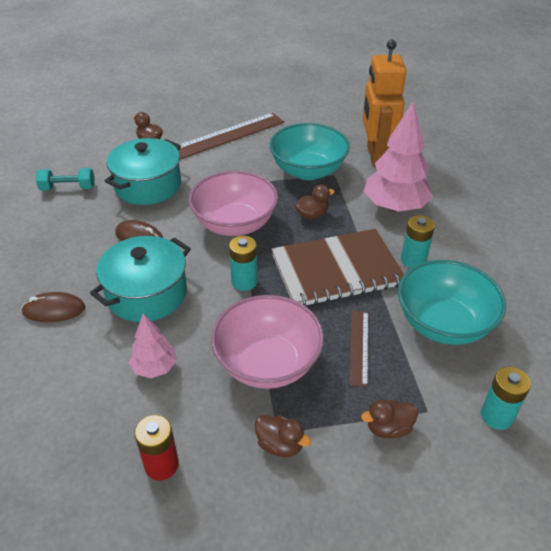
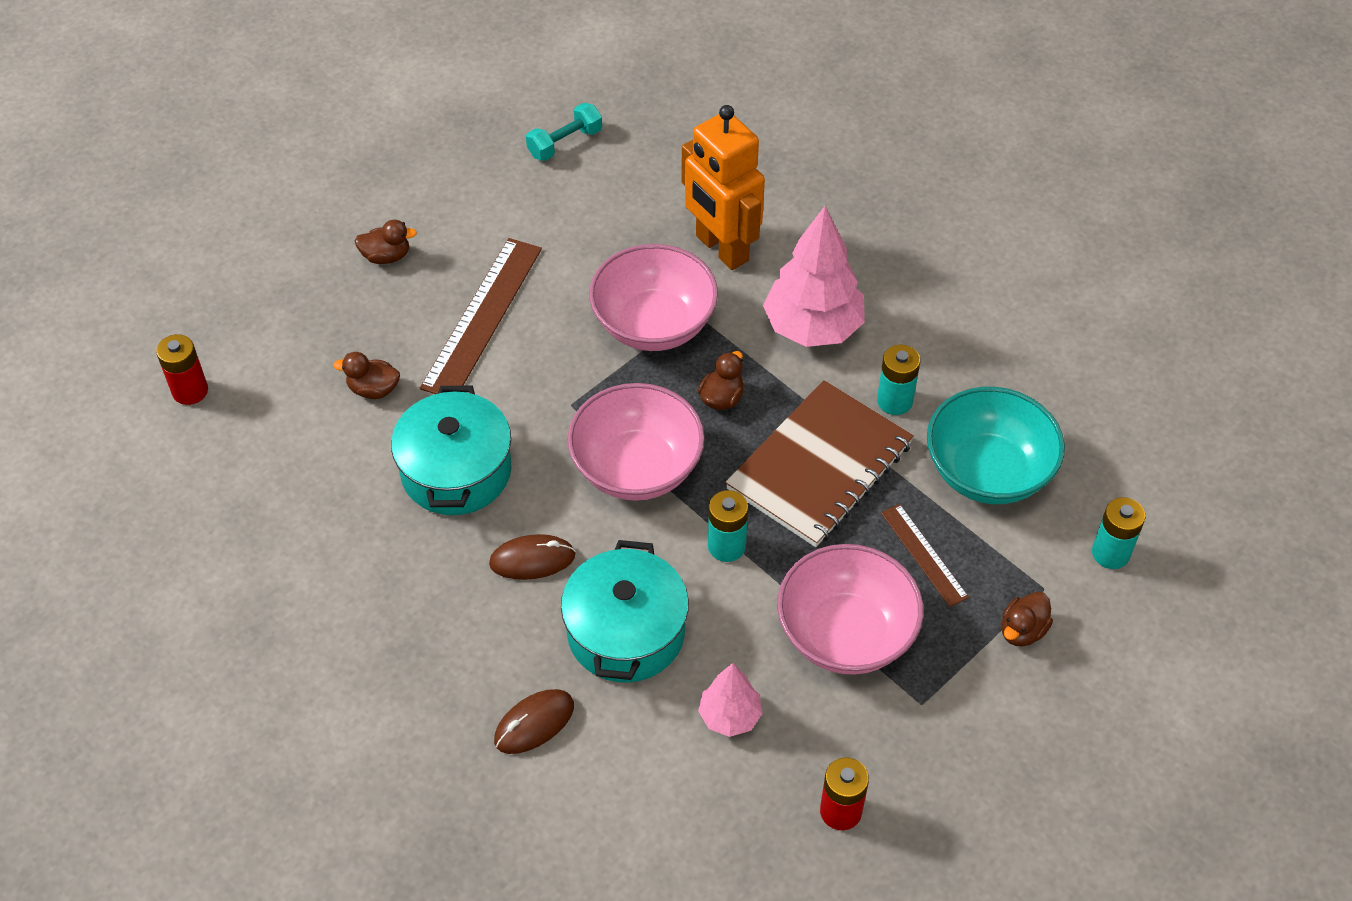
camera: 35 degrees left, 10 degrees up
turquoise dumbbell [36,168,95,190] -> turquoise dumbbell moved to [526,103,602,161]
brown duck [255,415,311,457] -> brown duck moved to [354,220,417,264]
turquoise bowl [269,123,350,180] -> pink bowl [589,244,718,351]
none -> red battery [156,334,208,405]

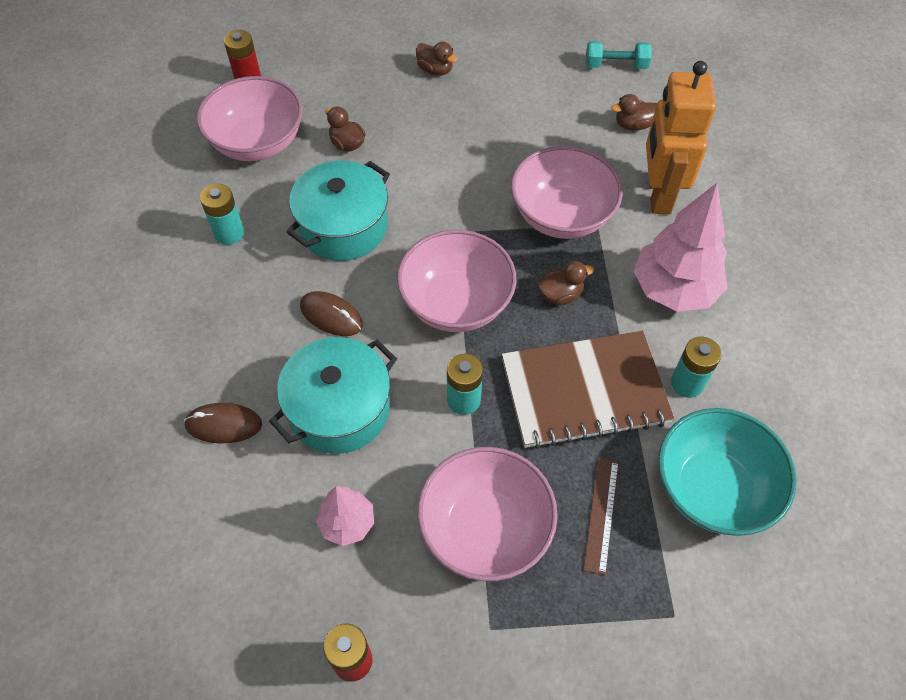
camera: 40 degrees right, 5 degrees up
brown ruler [420,238,542,394] -> none
brown duck [1001,592,1053,647] -> brown duck moved to [611,94,657,130]
turquoise battery [1092,497,1145,569] -> turquoise battery moved to [200,184,244,245]
none -> pink bowl [197,76,303,161]

